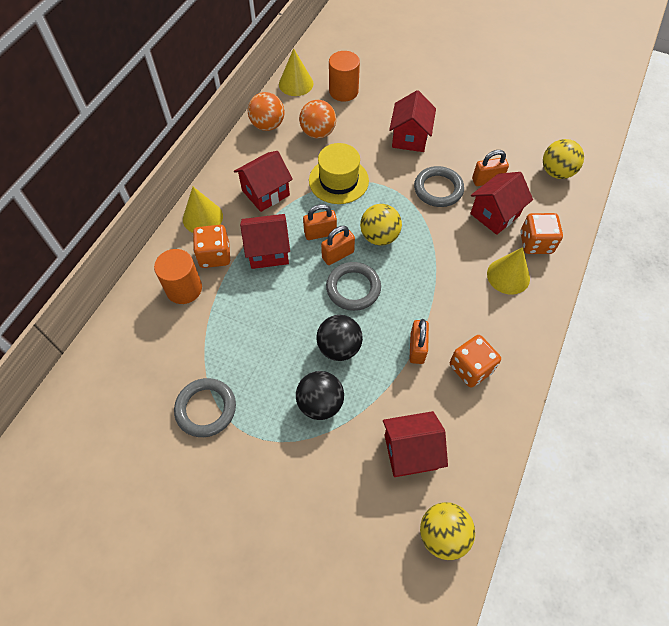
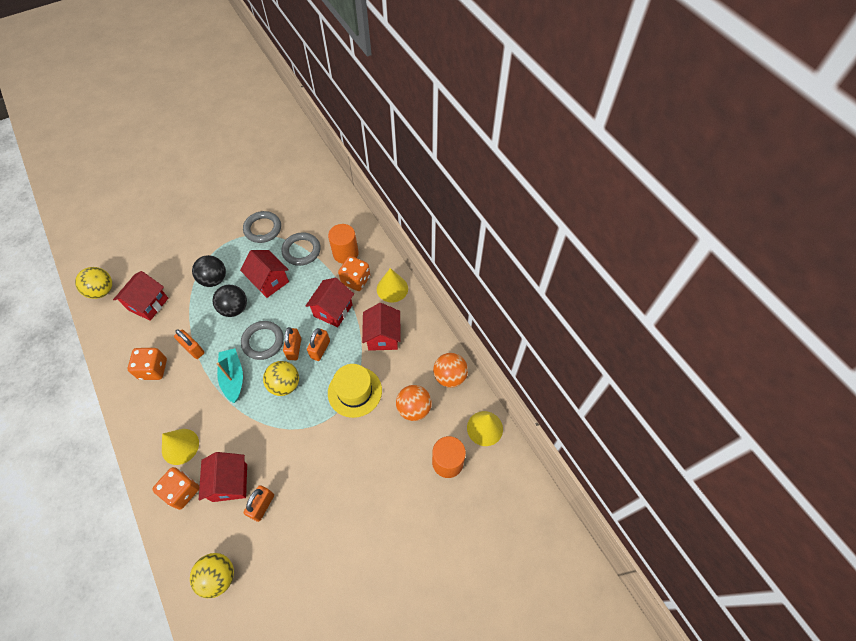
camera: 125 degrees right, 0 degrees up
red house [389,90,436,152] -> red house moved to [240,250,289,298]
grey ring [414,166,464,207] -> grey ring moved to [282,232,321,266]
none -> turquoise boat [217,348,243,403]

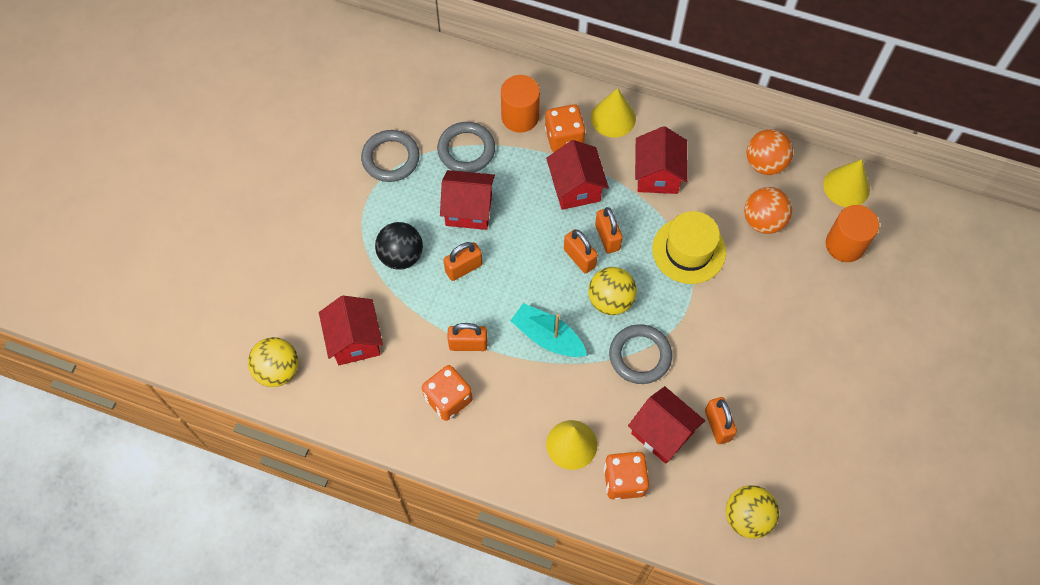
camera: 40 degrees left, 5 degrees up
black ball [213,285,247,317] -> orange padlock [443,242,482,281]
grey ring [241,321,284,360] -> grey ring moved to [609,324,672,384]
red house [362,303,401,351] -> red house turned 45 degrees clockwise [635,126,688,194]

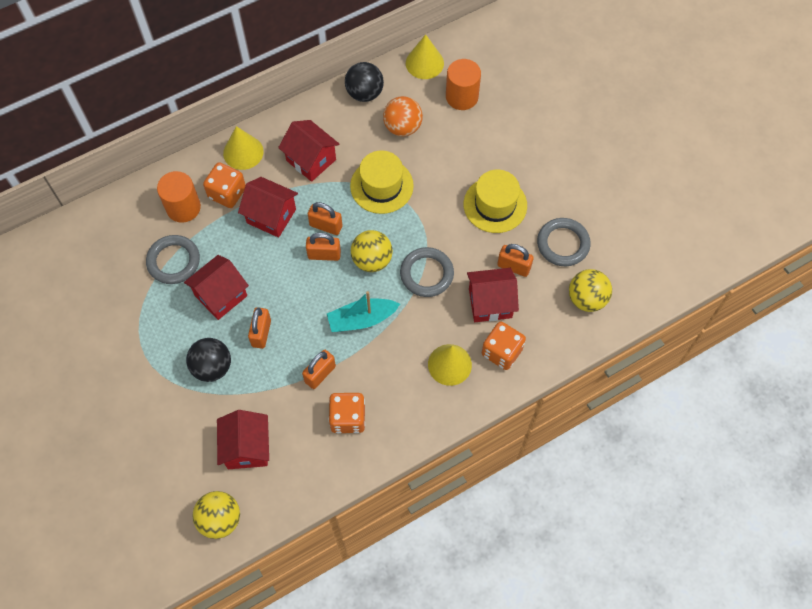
camera: 50 degrees left, 0 degrees up
red house [319,296,383,365] -> red house turned 60 degrees clockwise [217,410,269,469]
grey ring [361,130,420,182] -> grey ring moved to [537,218,591,266]
orange ball [747,129,793,175] -> black ball [345,62,384,102]
none -> yellow hat [464,170,527,233]

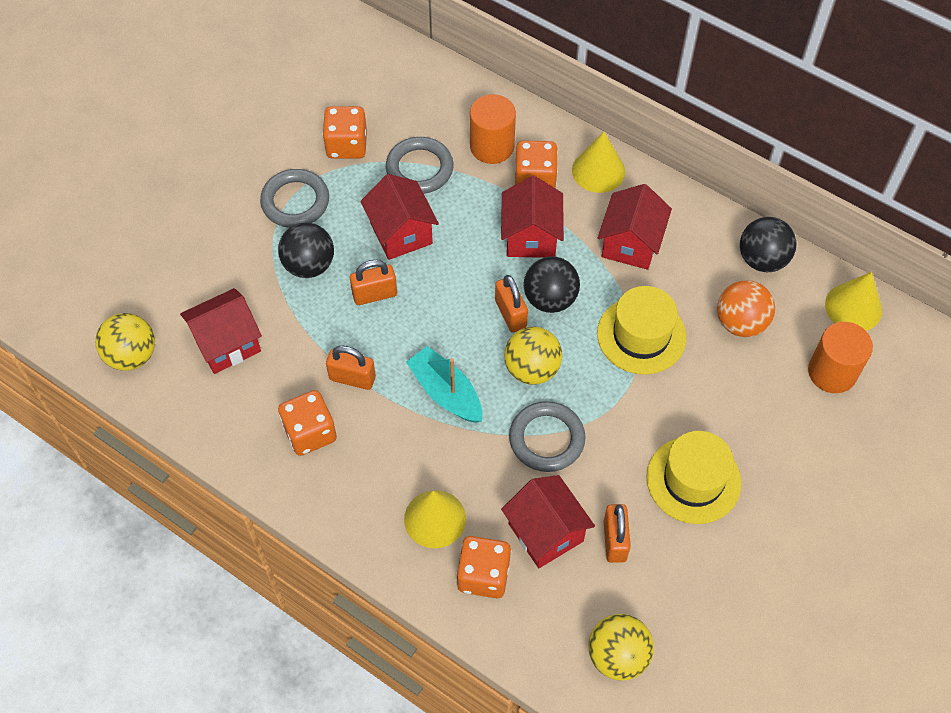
camera: 65 degrees right, 5 degrees down
red house [184,255,249,320] -> red house turned 45 degrees clockwise [360,174,439,260]
orange padlock [308,202,343,235] -> black ball [524,256,580,313]
grey ring [537,218,591,266] -> grey ring moved to [260,169,329,228]
none -> orange dice [323,106,367,159]

